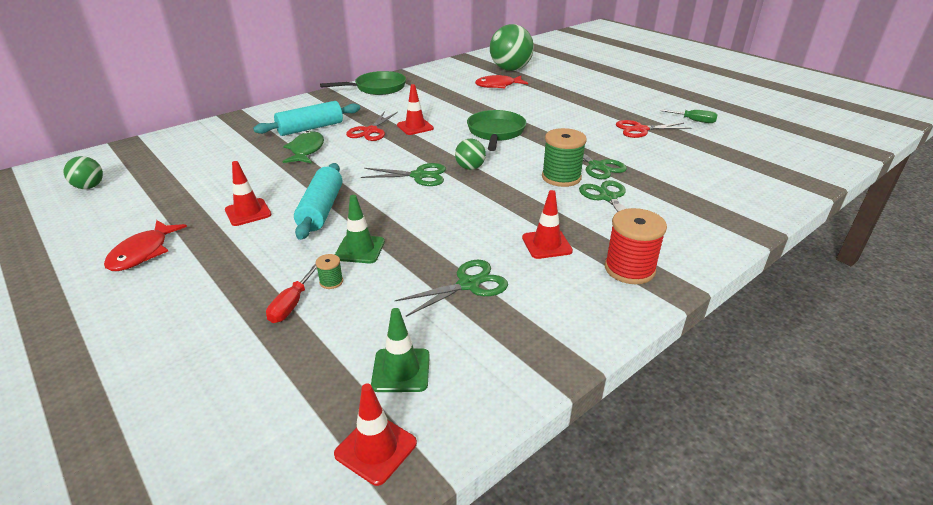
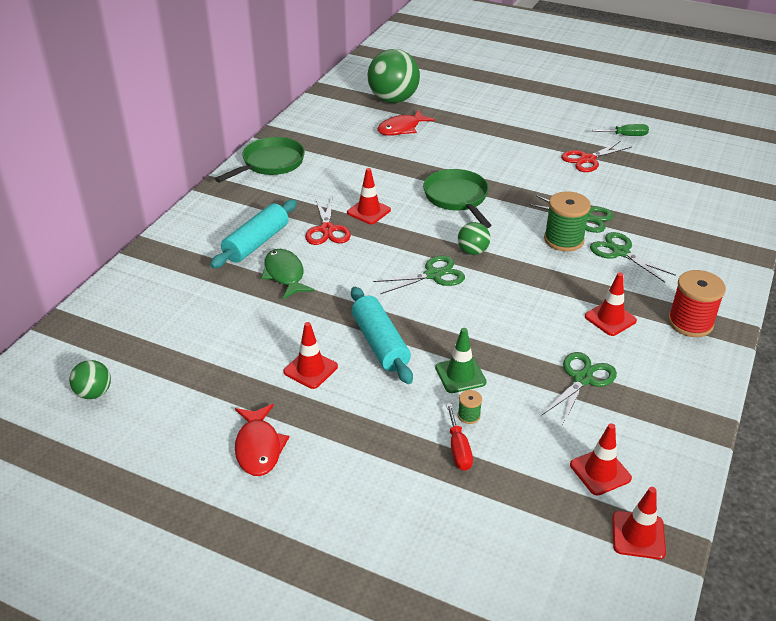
camera: 25 degrees left, 5 degrees up
green traffic cone [371,308,430,392] -> red traffic cone [570,423,632,495]

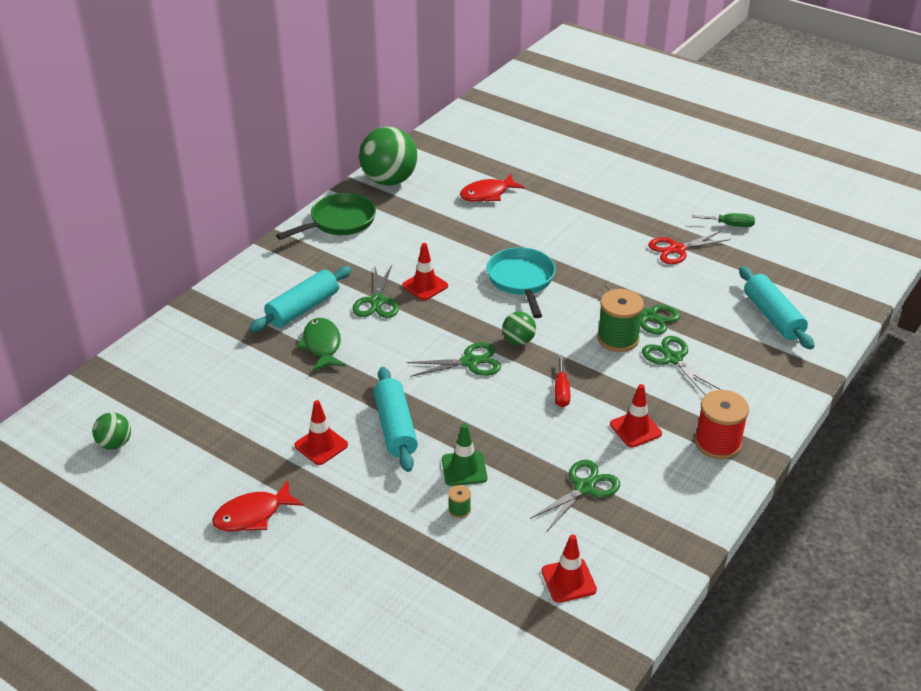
camera: 10 degrees right, 0 degrees up
red fish [235,404,290,476] -> red fish turned 60 degrees clockwise [212,480,304,531]
red scissors [305,197,351,245] -> green scissors [352,265,399,318]
green ball [368,49,420,103] -> green ball moved to [359,127,418,186]
green pan [423,169,492,228] -> turquoise pan [486,247,556,318]
red screwdriver [446,403,473,471] -> red screwdriver moved to [555,355,570,407]
red traffic cone [612,487,666,559] -> none
none -> turquoise rolling pin [739,266,814,350]

